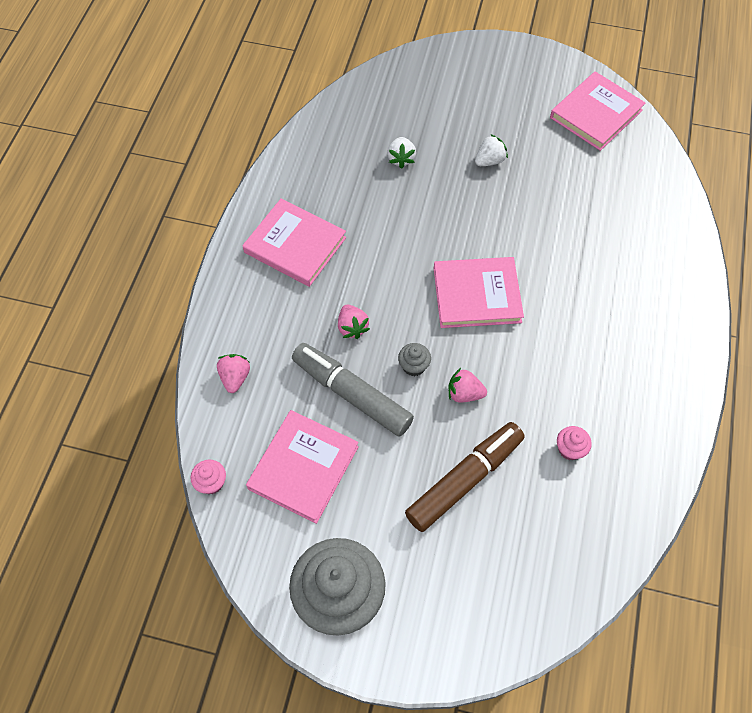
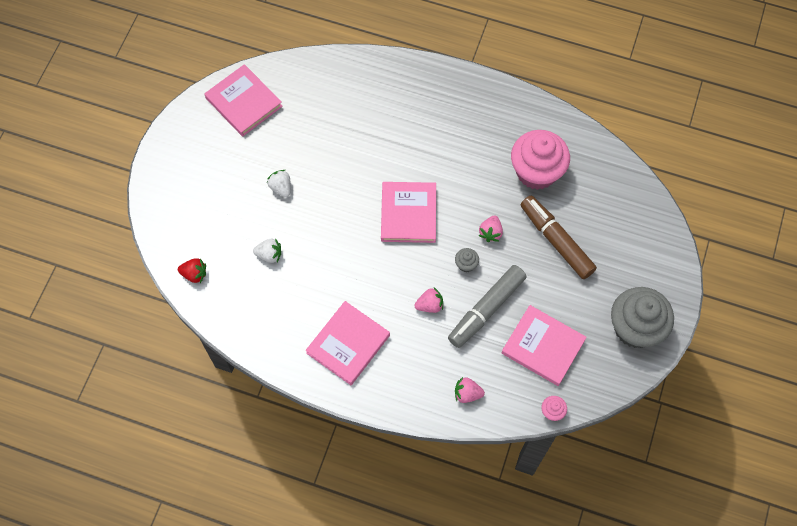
camera: 85 degrees left, 5 degrees up
pink cupcake [557,426,592,460] -> pink cupcake [511,130,570,190], size x2.47
none -> red strawberry [178,258,206,283]

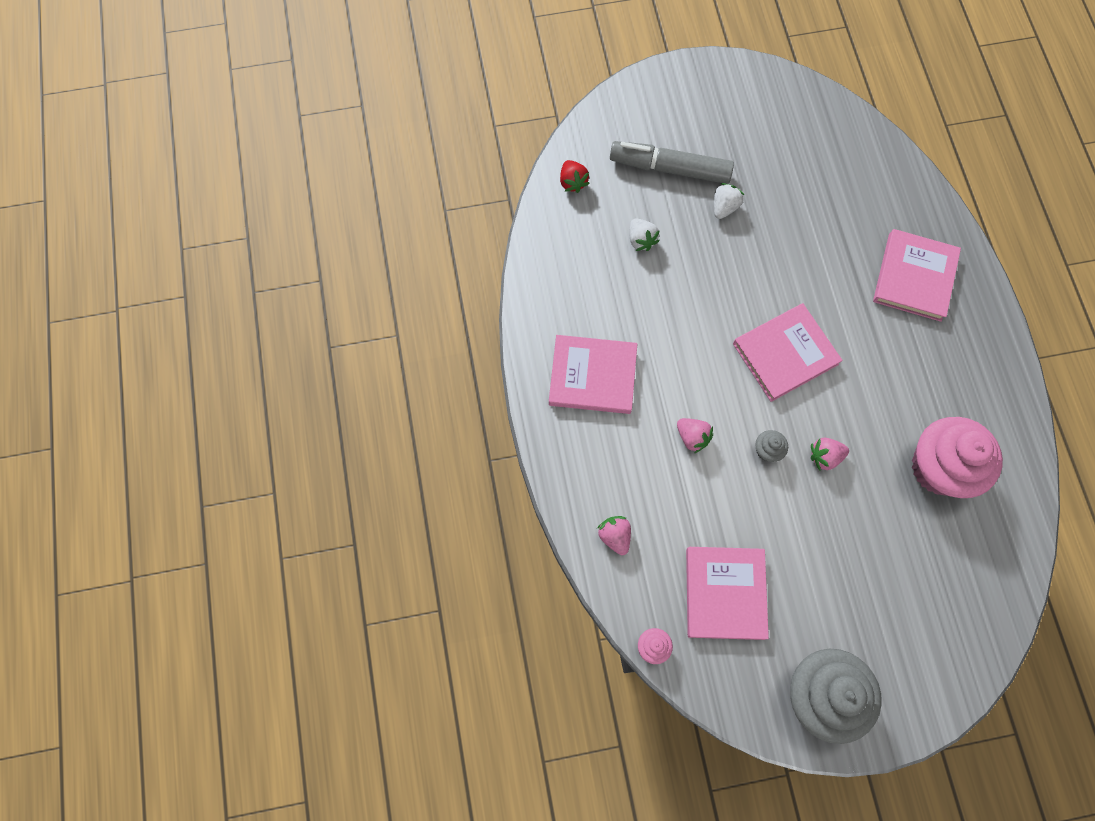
camera: 60 degrees right, 5 degrees up
pink book [204,64,283,137] -> pink book moved to [873,229,961,322]
grey marker [448,265,526,348] -> grey marker moved to [610,141,734,184]
brown marker [520,196,597,279] -> none

